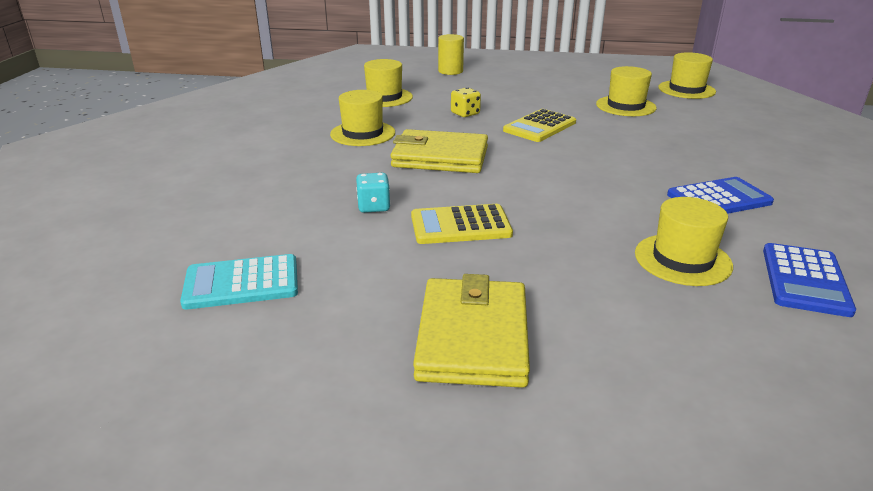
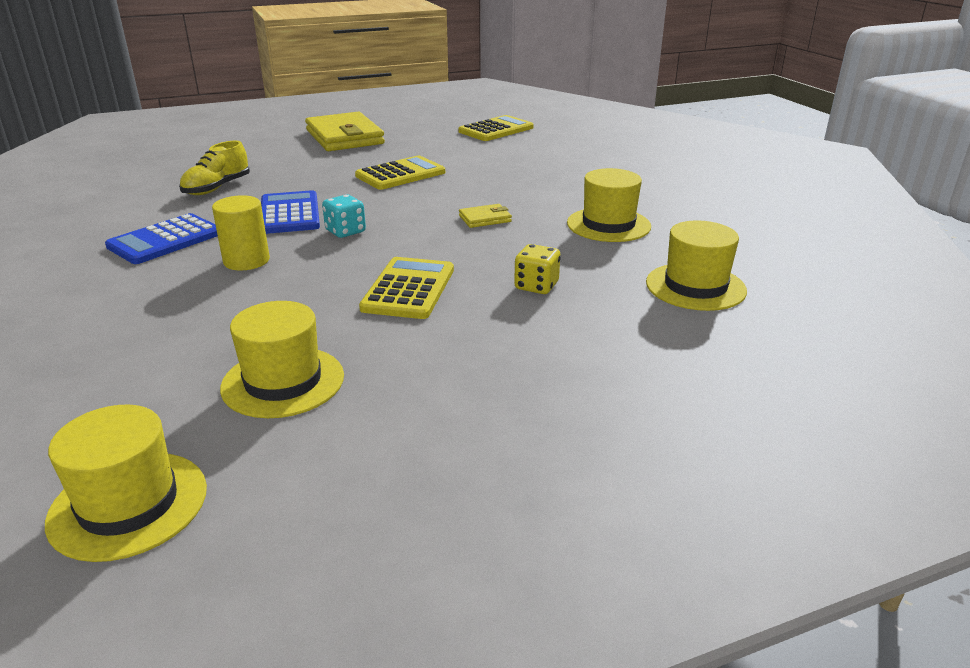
camera: 150 degrees right, 0 degrees up
turquoise calculator [180,254,298,310] -> yellow calculator [458,115,534,141]
turquoise dice [356,173,391,213] -> turquoise dice moved to [322,195,366,238]
yellow wallet [390,129,488,173] -> yellow wallet [459,204,512,228], size x0.44
yellow cylinder [438,34,464,75] -> yellow cylinder moved to [212,195,270,271]
yellow hat [635,197,733,286] -> yellow shoe [179,141,250,195]
blue calculator [763,243,856,317] -> blue calculator moved to [261,190,320,234]

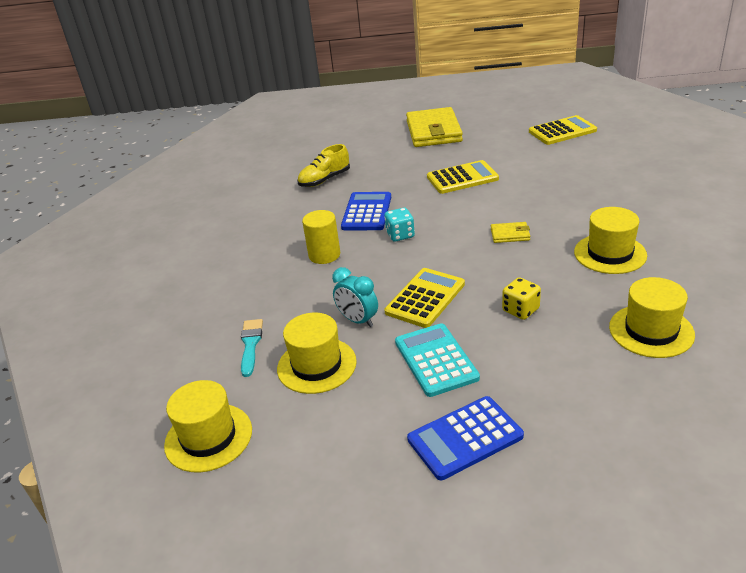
camera: 25 degrees right, 5 degrees up
blue calculator [105,213,218,264] -> blue calculator moved to [407,396,524,480]
none -> turquoise brush [241,319,263,377]
none -> turquoise clock [332,267,378,327]
none -> turquoise calculator [395,323,480,397]

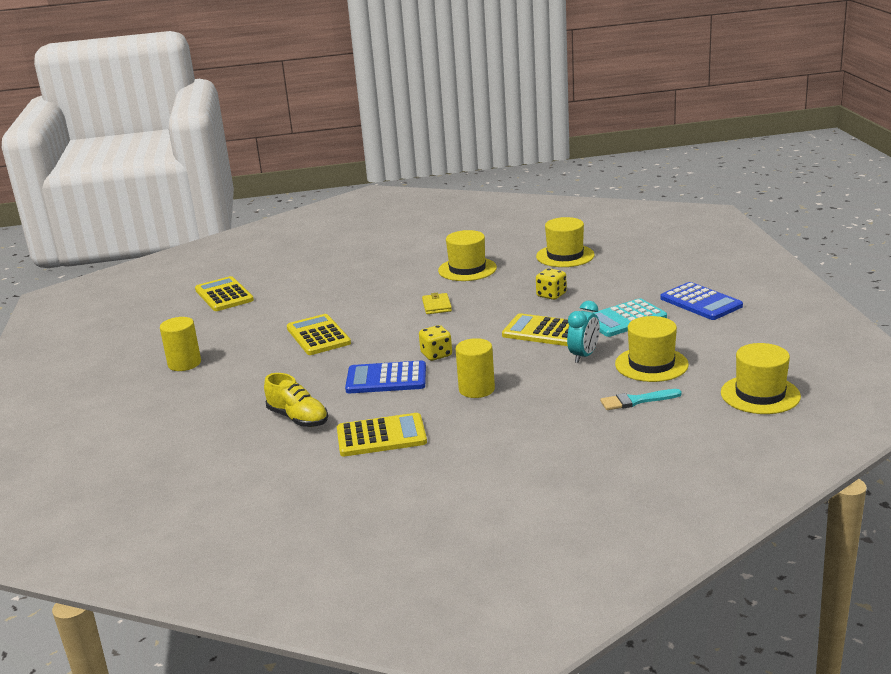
camera: 100 degrees left, 10 degrees down
turquoise dice [385,208,415,242] -> yellow dice [419,325,452,361]
yellow wallet [406,107,463,147] -> yellow cylinder [160,317,201,371]
none -> yellow calculator [337,413,427,456]

